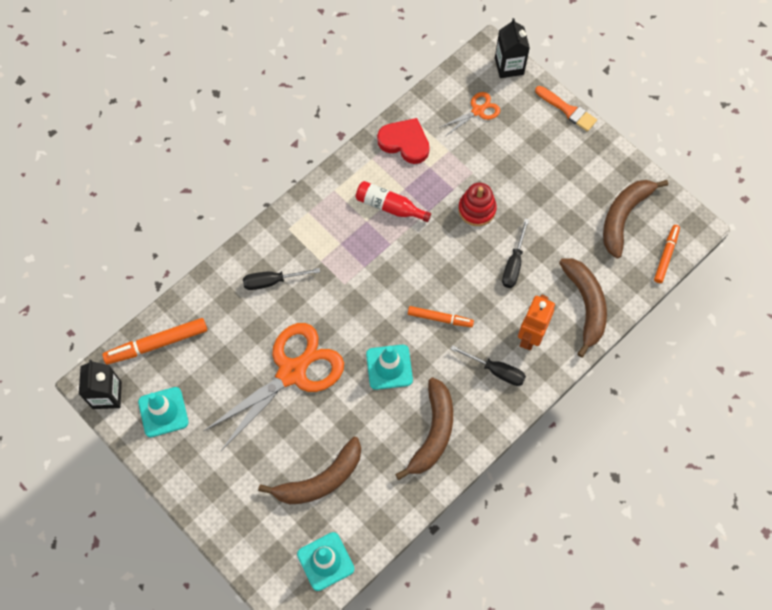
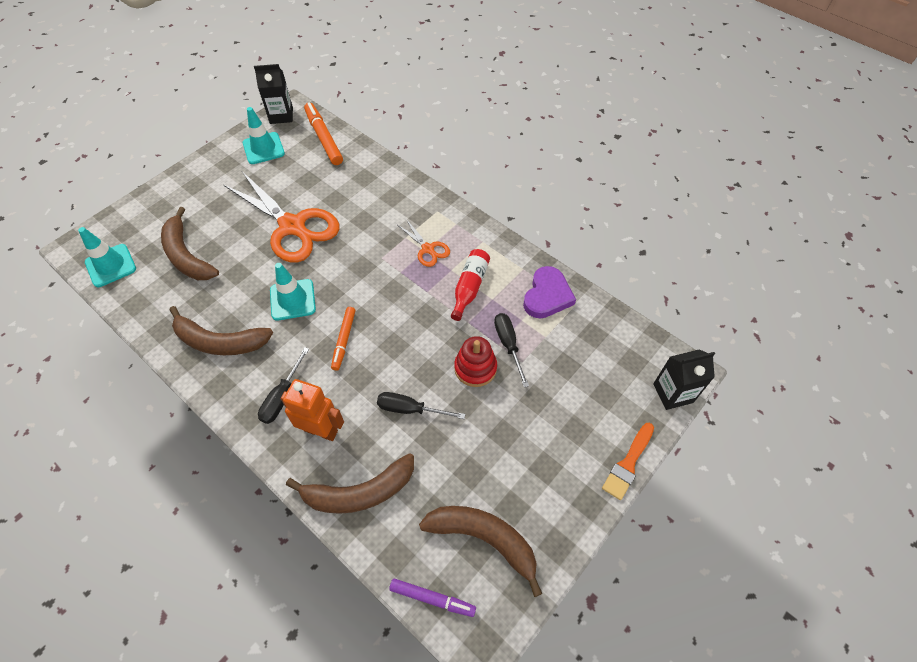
camera: 85 degrees right, 10 degrees down
black screwdriver [243,268,320,290] -> black screwdriver moved to [494,313,529,387]
red heart [377,118,430,164] -> purple heart [523,266,576,318]
orange scissors [439,92,500,136] -> orange scissors moved to [398,219,450,267]
orange marker [654,225,680,283] -> purple marker [389,579,476,617]

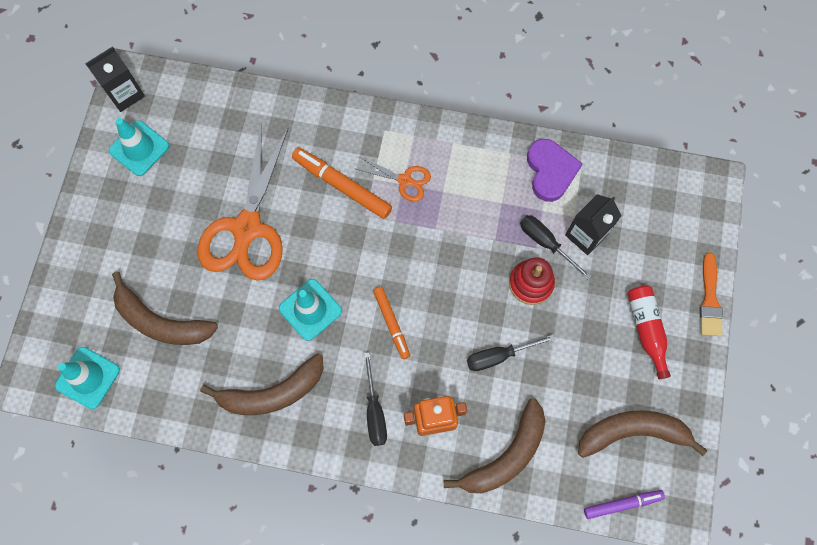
camera: 30 degrees left, 15 degrees up
orange scissors [224,172,339,262] -> orange scissors turned 90 degrees clockwise [197,123,288,281]
orange marker [304,102,343,165] -> orange marker moved to [292,148,392,219]
red bottle [451,249,490,321] -> red bottle moved to [627,285,671,380]
black carton [653,349,715,410] -> black carton moved to [565,194,622,255]

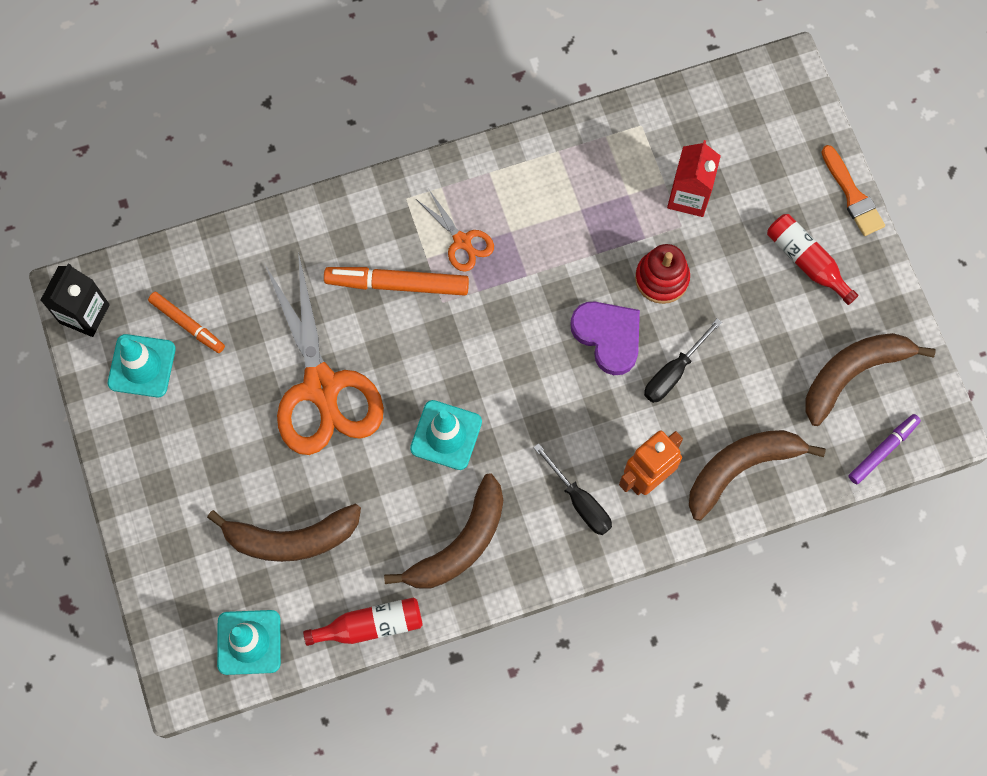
camera: 30 degrees left, 0 degrees up
orange scissors [354,157,431,202] -> orange scissors turned 60 degrees clockwise [416,190,494,272]
orange marker [373,287,410,359] -> orange marker moved to [148,292,225,353]
brown banana [444,398,545,493] -> brown banana turned 135 degrees counterclockwise [689,430,826,521]
black screwdriver [520,215,591,279] -> none
purple heart [527,139,583,202] -> purple heart moved to [571,301,640,375]
black carton [565,194,622,255] -> red carton [667,140,721,217]
none -> red bottle [303,597,423,646]

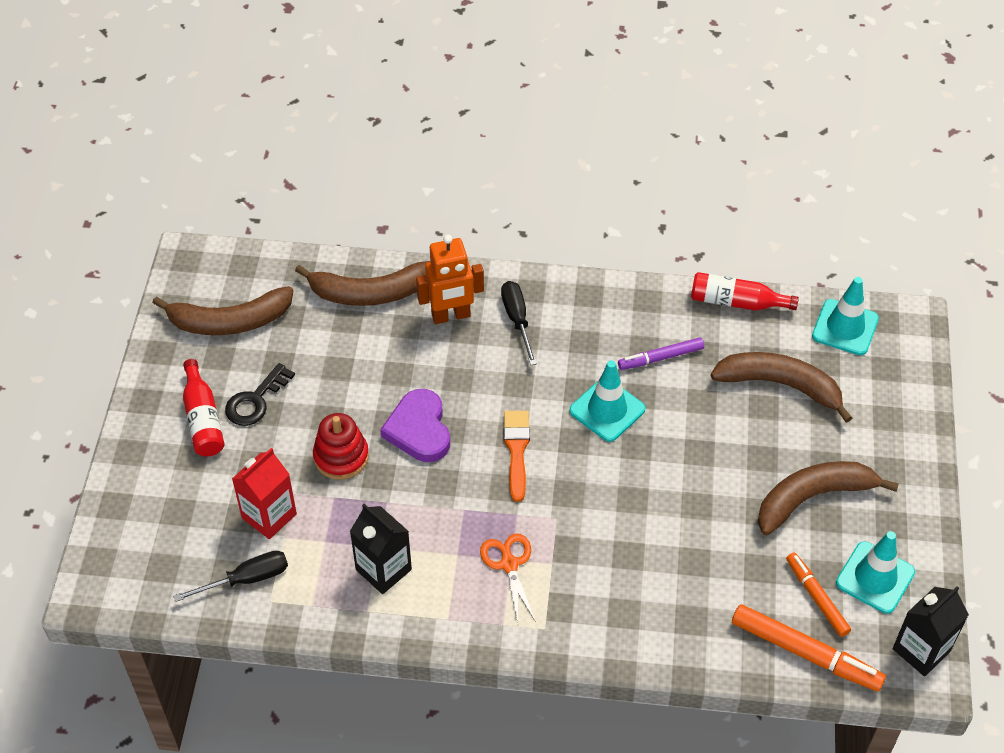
camera: 155 degrees left, 20 degrees down
orange scissors [264,252,384,455] -> none
orange marker [324,267,469,296] -> orange marker moved to [732,604,886,691]
brown banana [384,474,503,588] -> brown banana moved to [758,461,899,535]
black screwdriver [644,318,722,403] -> black screwdriver moved to [173,551,288,602]
orange brush [821,145,885,236] -> orange brush moved to [504,411,530,502]
purple marker [848,414,921,484] -> purple marker moved to [618,337,704,370]
none -> black key [225,363,295,426]
none -> black carton [350,504,412,594]

